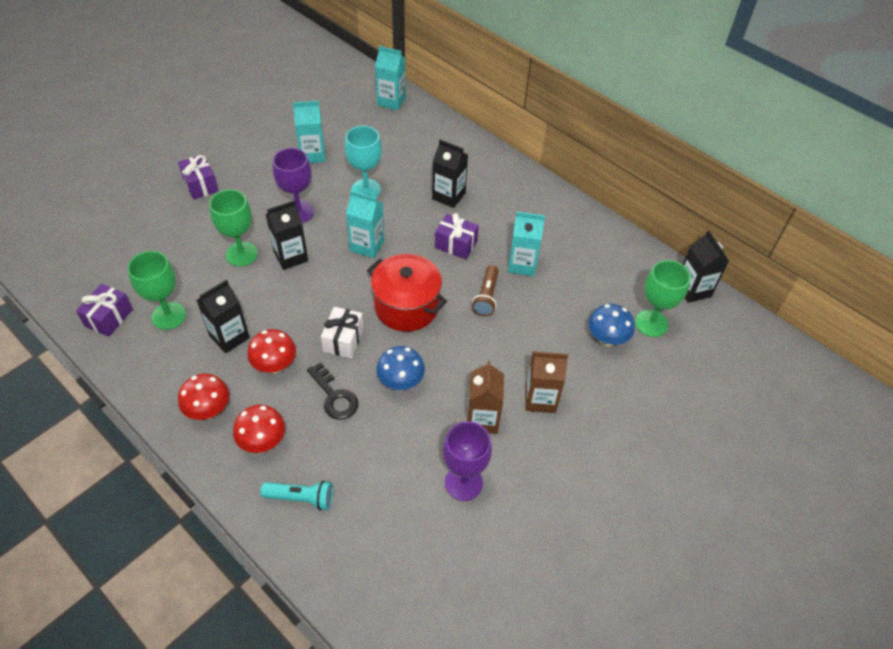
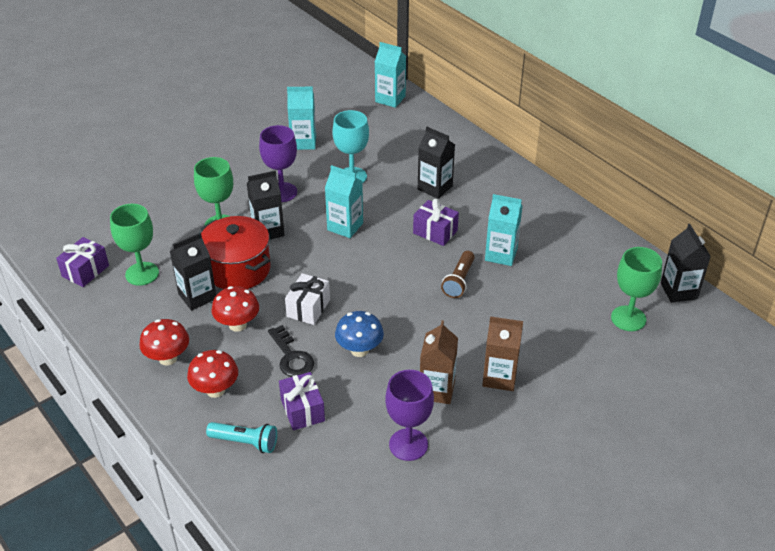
camera: 10 degrees right, 10 degrees down
purple gift [178,154,219,199] -> purple gift moved to [279,372,325,430]
red pot [367,254,447,332] -> red pot moved to [201,216,270,289]
blue mushroom [588,304,635,346] -> none

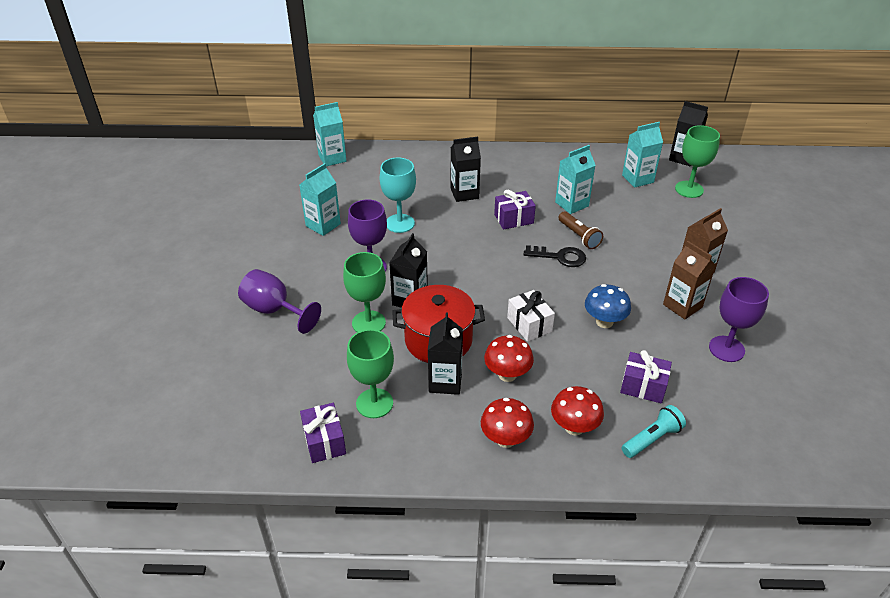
camera: 50 degrees left, 0 degrees up
black key [268,325,314,377] -> black key moved to [524,245,586,267]
turquoise carton [325,165,363,238] -> turquoise carton moved to [622,122,663,188]
none -> purple goblet [238,269,321,334]

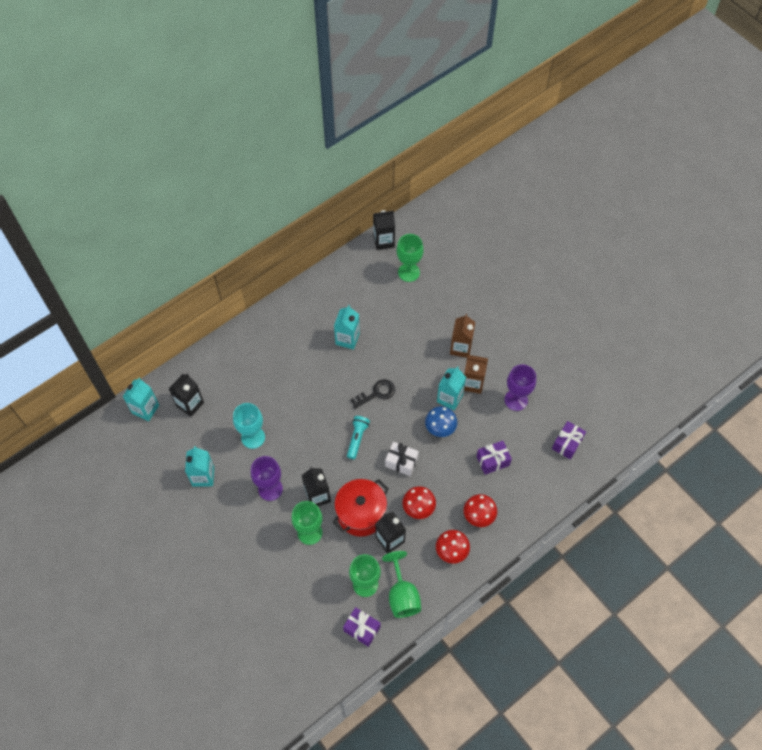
camera: 40 degrees left, 20 degrees up
purple goblet [238,269,321,334] -> none
black carton [451,137,481,202] -> black carton moved to [169,373,204,417]
purple gift [494,190,536,230] -> purple gift moved to [552,421,586,459]
brown flashlight [559,212,603,249] -> none
turquoise carton [622,122,663,188] -> turquoise carton moved to [437,366,466,410]
turquoise flashlight [622,405,686,458] -> turquoise flashlight moved to [347,416,370,459]
none -> green goblet [382,551,421,618]

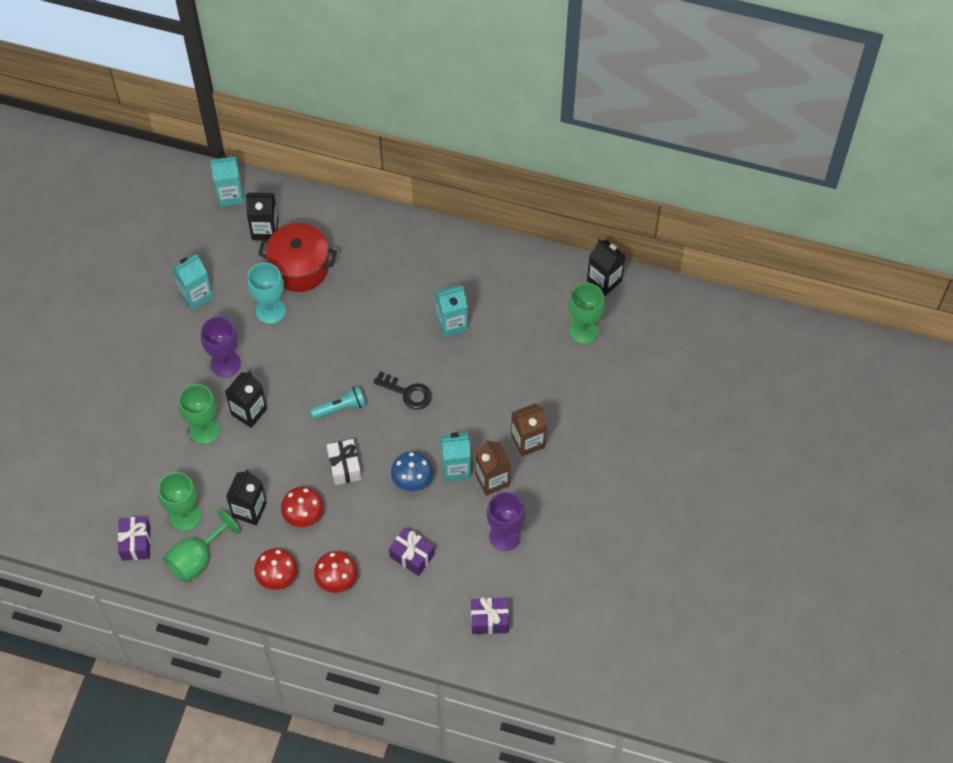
camera: 55 degrees right, 0 degrees up
red pot [332,479,389,537] -> red pot moved to [258,223,337,292]

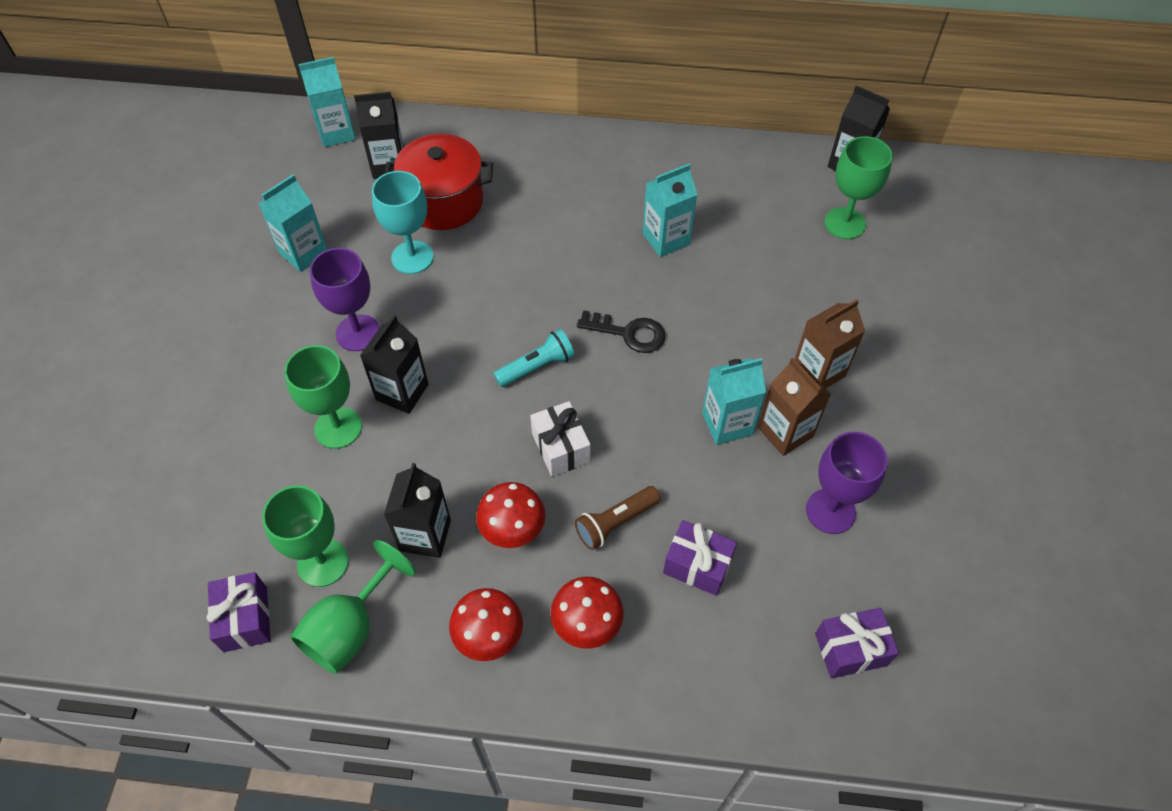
camera: 10 degrees left, 5 degrees down
blue mushroom [391,451,433,491] -> none
none -> brown flashlight [575,486,661,550]

